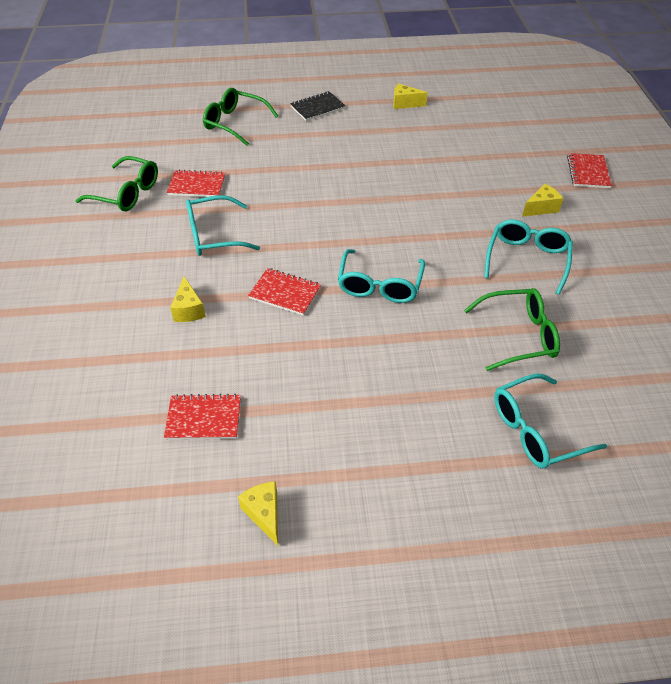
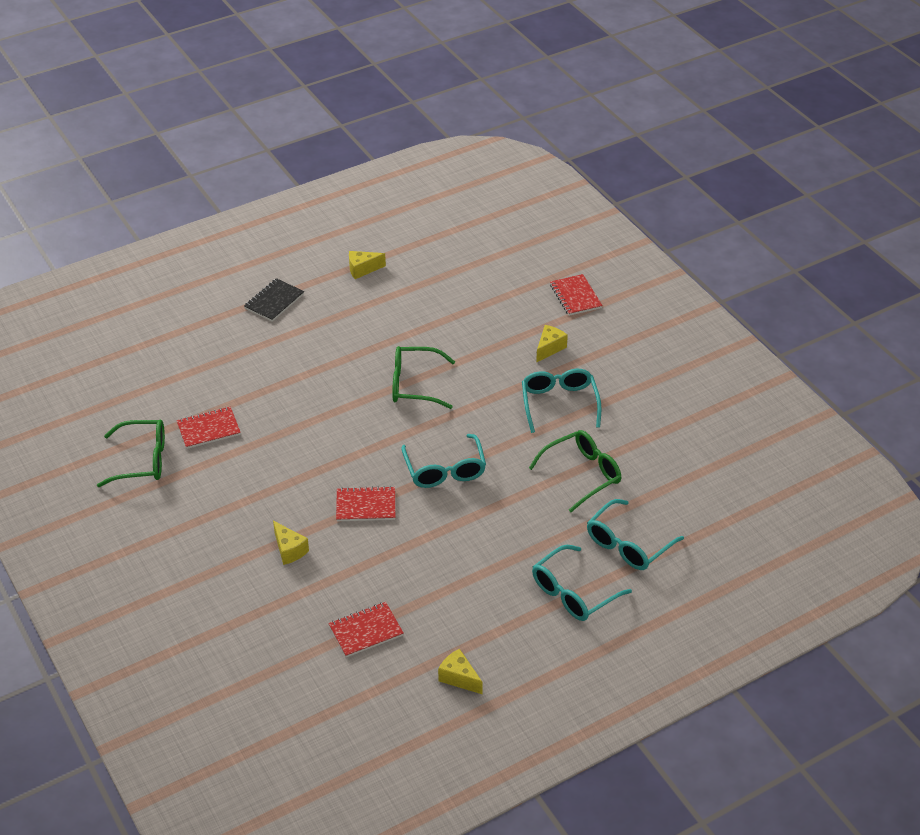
camera: 25 degrees left, 5 degrees down
turquoise glasses [186,195,260,256] -> turquoise glasses moved to [532,545,632,621]
green glasses [203,88,278,146] -> green glasses moved to [392,346,455,409]

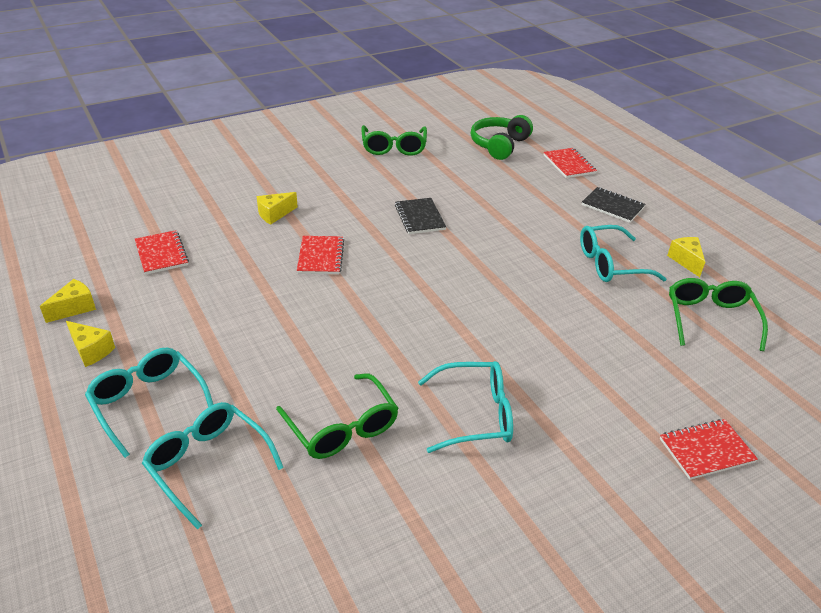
camera: 90 degrees right, 5 degrees down
red notebook [176,407,241,449] -> red notebook moved to [544,148,597,178]
green glasses [392,346,455,409] -> green glasses moved to [669,278,768,351]
turquoise glasses [401,434,486,488] -> turquoise glasses moved to [580,225,666,282]
yellow cheese [536,325,568,363] -> yellow cheese moved to [66,321,115,367]
none -> black notebook [395,198,446,234]
none -> green headphones [471,115,533,160]

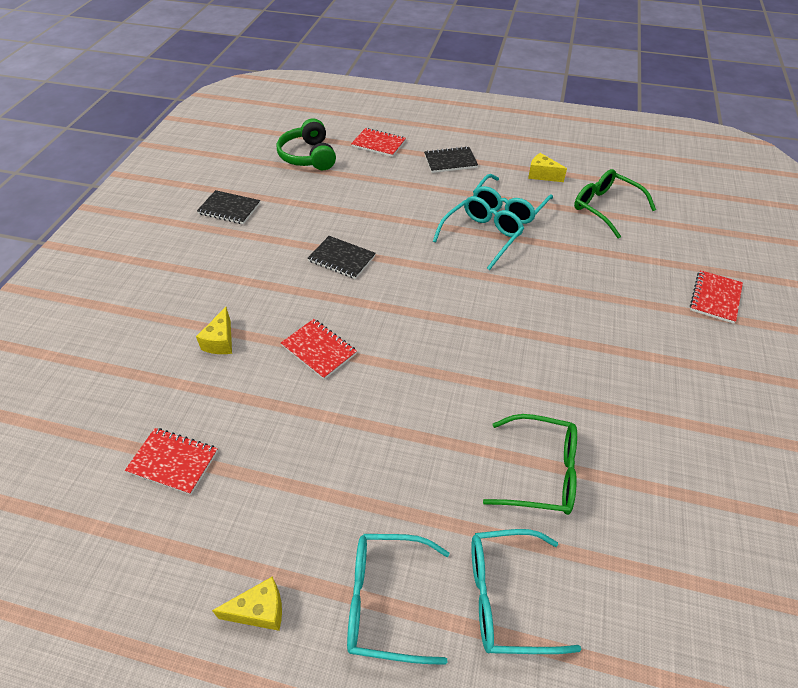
camera: 45 degrees left, 10 degrees up
yellow cheese [40,279,96,323] -> none
green glasses [361,125,427,156] -> black notebook [197,190,260,224]
turquoise glasses [418,361,513,453] -> turquoise glasses moved to [433,196,524,270]

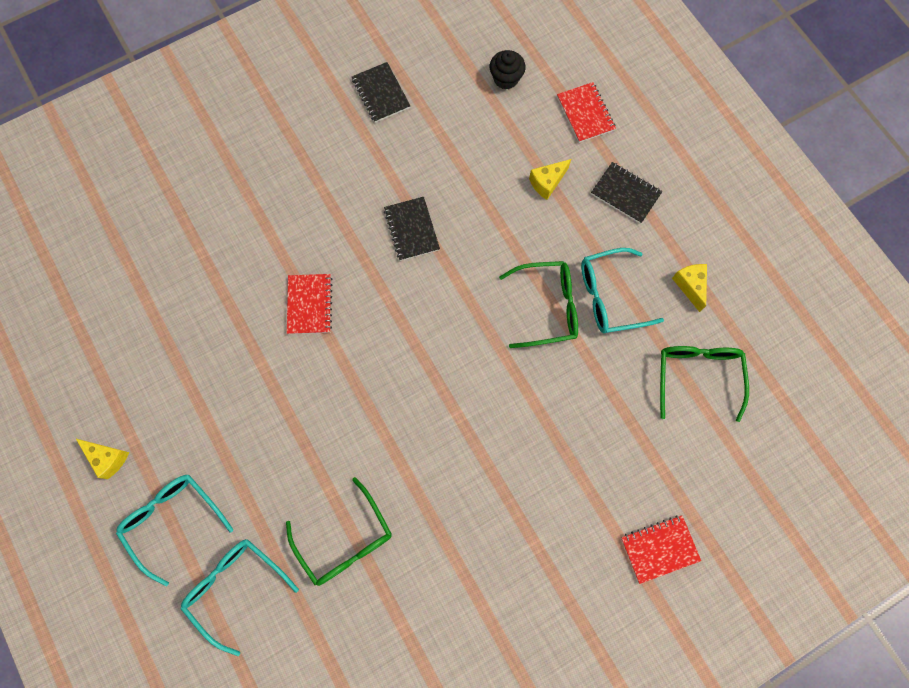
camera: 45 degrees right, 25 degrees up
red notebook [125,428,218,495] -> none
yellow cheese [196,307,232,354] -> yellow cheese moved to [529,159,571,200]
green headphones [277,119,336,170] -> black cupcake [490,50,526,90]
turquoise glasses [433,196,524,270] -> green glasses [499,261,578,348]

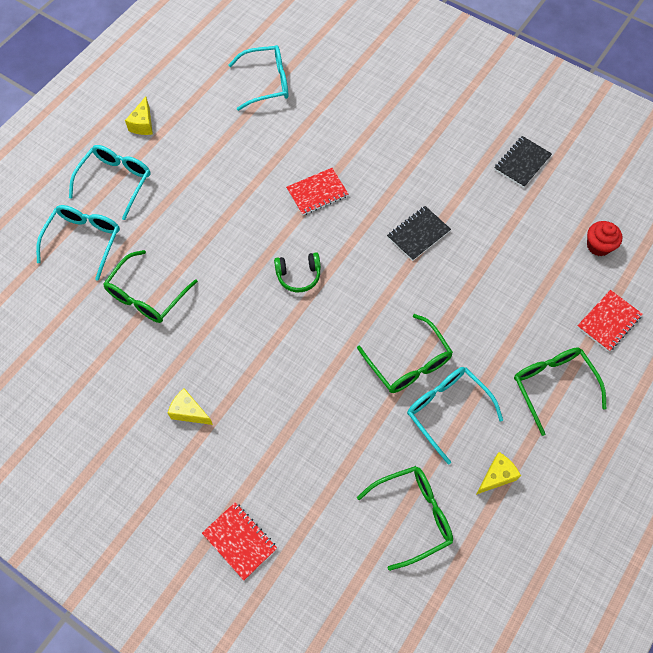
camera: 65 degrees right, 10 degrees down
black cupcake [490,50,526,90] -> red cupcake [587,221,622,256]
yellow cheese [529,159,571,200] -> yellow cheese moved to [168,388,213,425]
black notebook [591,162,662,224] -> green glasses [514,347,606,436]
none -> turquoise glasses [228,45,288,111]
none -> green headphones [274,252,321,292]

